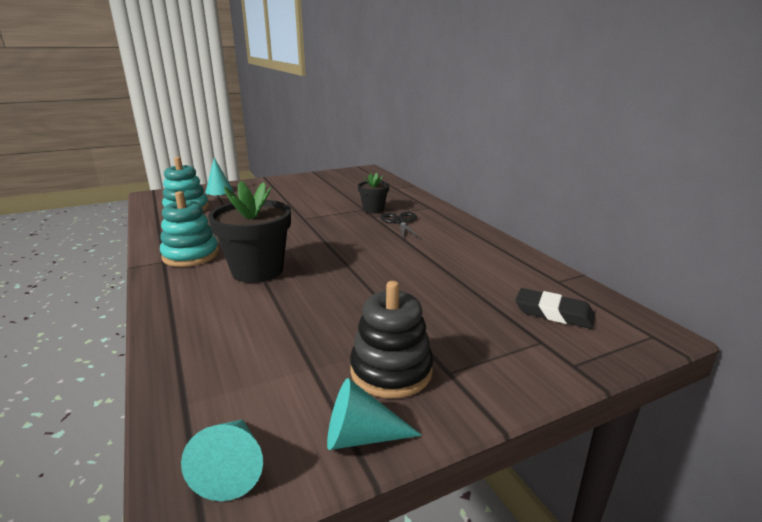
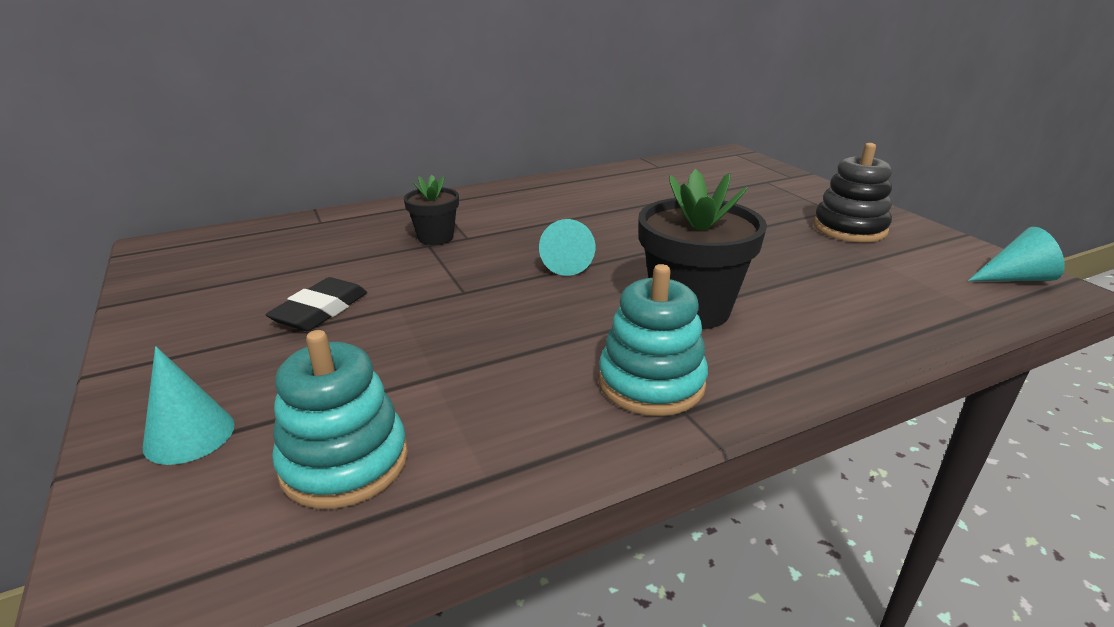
camera: 90 degrees left, 5 degrees up
turquoise cone [327,378,422,450] -> turquoise cone moved to [539,219,595,276]
black scissors [380,212,420,239] -> none
black eraser [515,288,595,329] -> black eraser moved to [265,277,367,331]

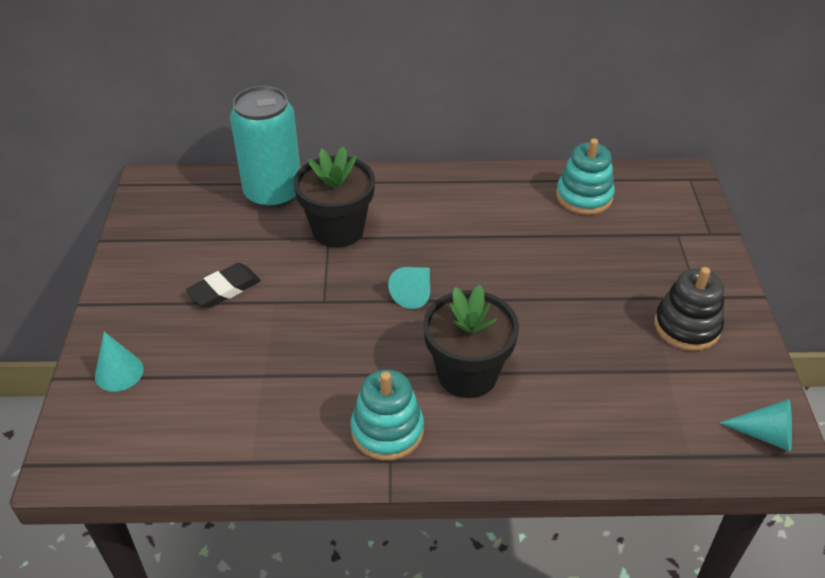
camera: 25 degrees right, 15 degrees up
turquoise stacking toy [272,330,408,509] -> turquoise stacking toy moved to [556,138,615,215]
black flower pot [404,175,459,245] -> black flower pot [294,146,375,248], size x1.79
none -> turquoise can [230,86,300,209]

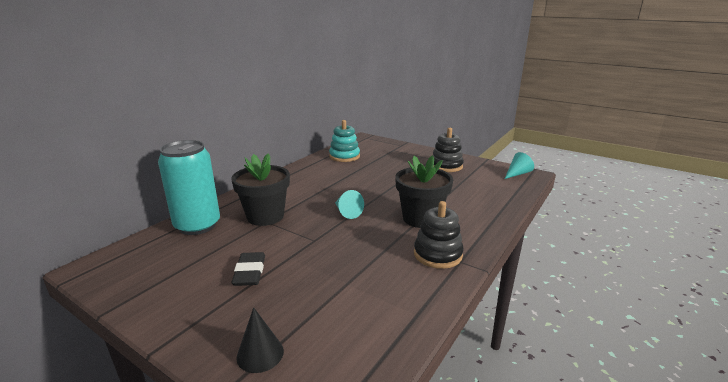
camera: 55 degrees left, 20 degrees down
turquoise cone [95,332,144,392] -> black cone [236,307,284,373]
turquoise stacking toy [351,370,424,461] -> black stacking toy [414,201,464,269]

